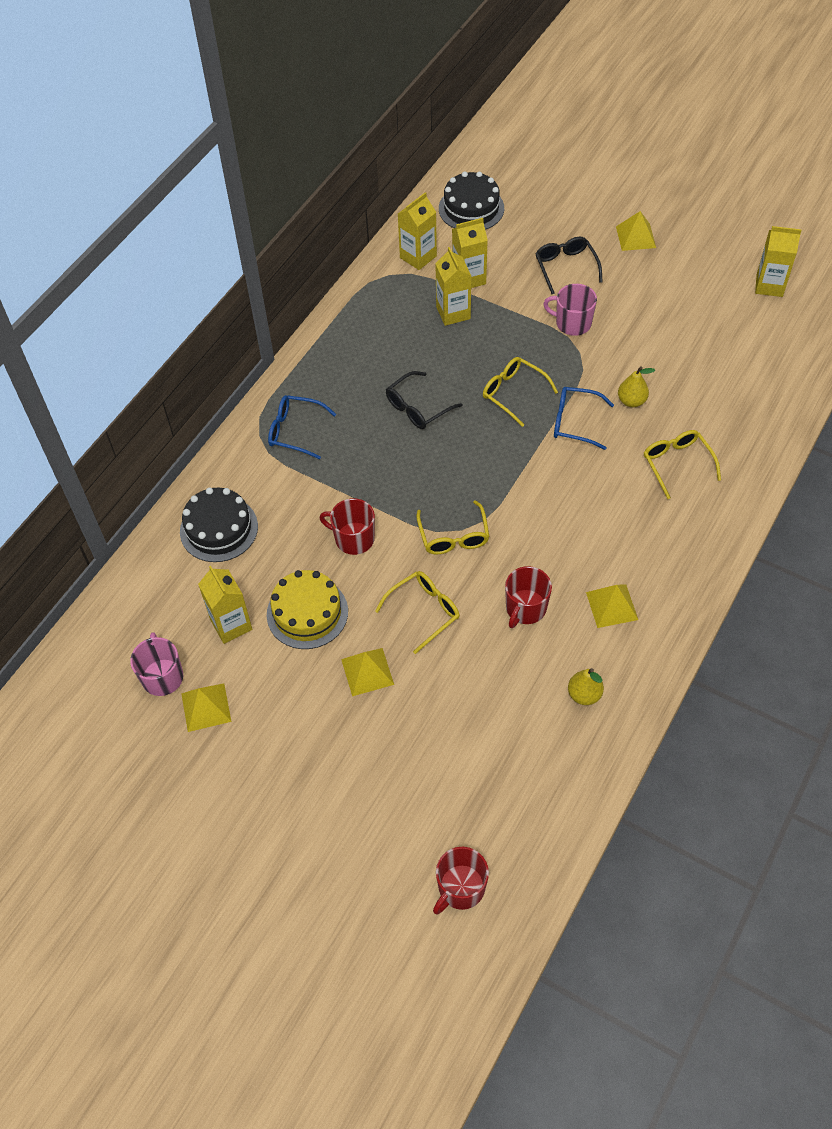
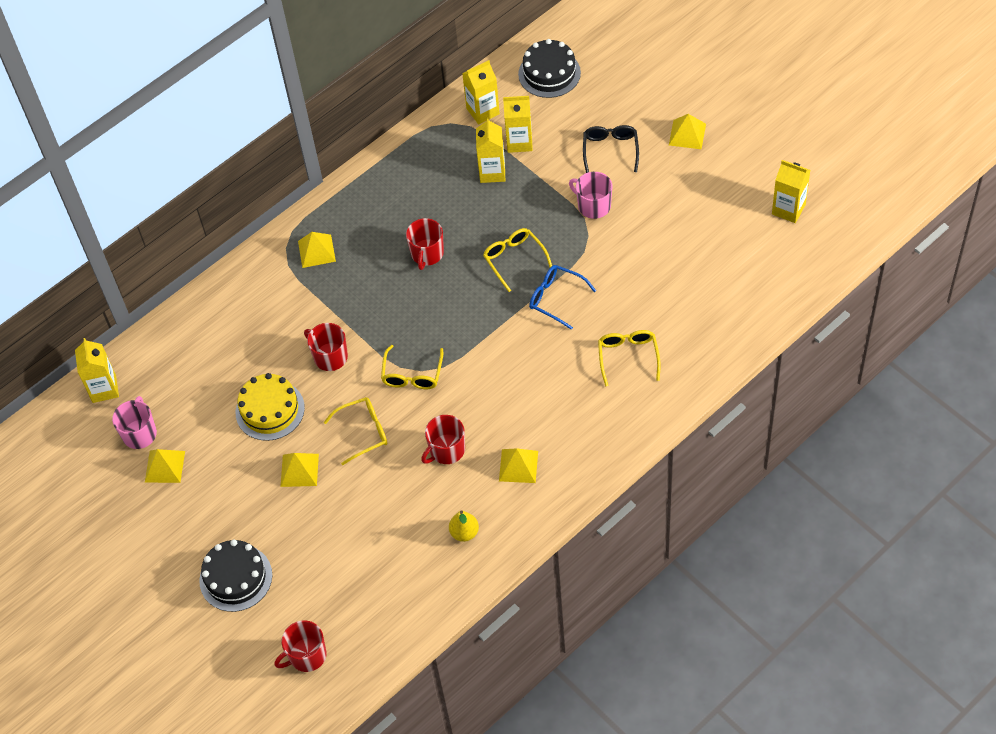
camera: 20 degrees right, 0 degrees up
black cake [180,487,258,562] -> black cake moved to [199,540,272,612]
yellow carton [198,566,252,644] -> yellow carton moved to [75,338,119,403]
blue glasses [268,395,336,459] -> yellow pyramid [298,232,336,268]
black glasses [386,371,462,429] -> red mug [406,218,444,270]
yellow pear [618,366,655,407] -> none

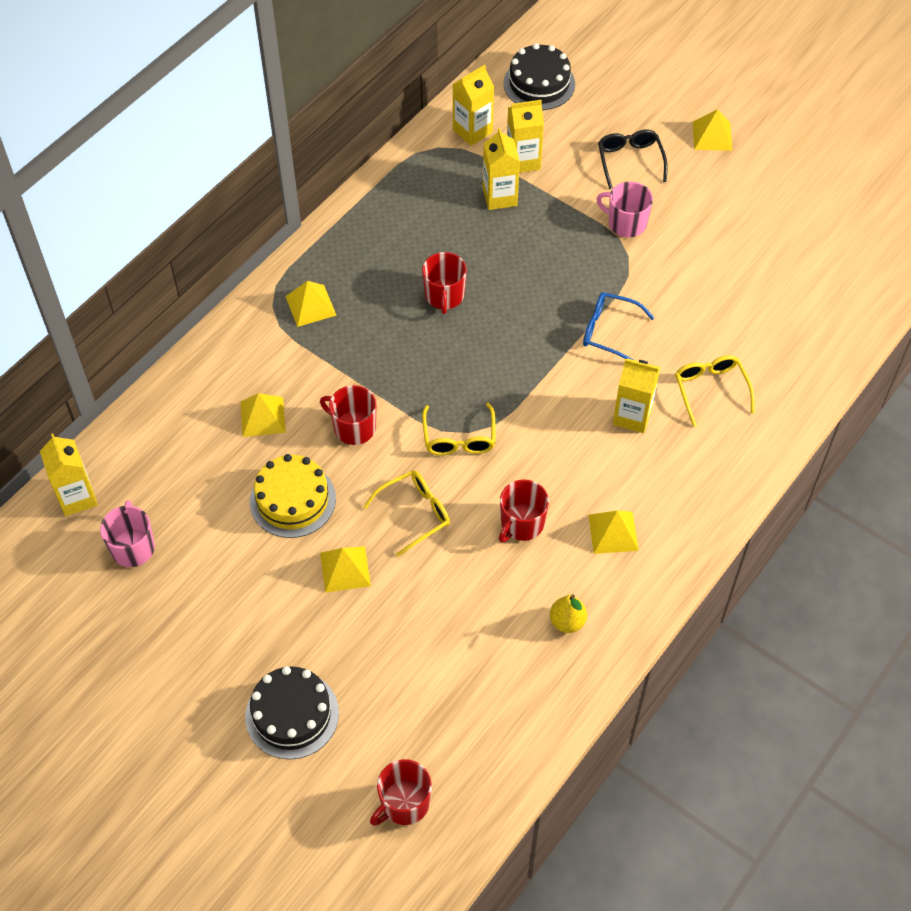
camera: 15 degrees left, 0 degrees up
yellow pyramid [145,449,185,483] -> yellow pyramid moved to [241,393,286,437]
yellow glasses [483,228,552,292] -> none
yellow carton [772,160,810,223] -> yellow carton moved to [613,359,660,433]

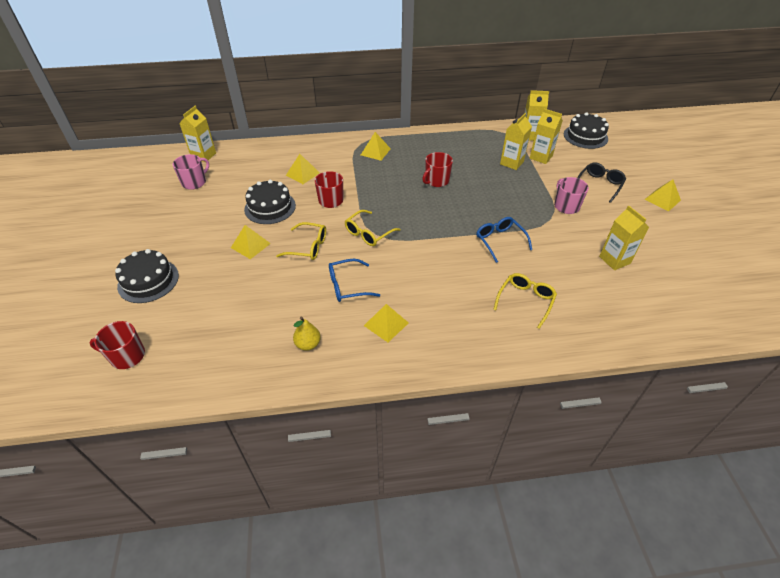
camera: 45 degrees right, 10 degrees down
yellow cake [250,454,336,538] -> black cake [244,179,296,224]
red mug [499,479,549,543] -> blue glasses [329,259,380,302]
yellow carton [613,359,660,433] -> yellow carton moved to [599,206,649,270]

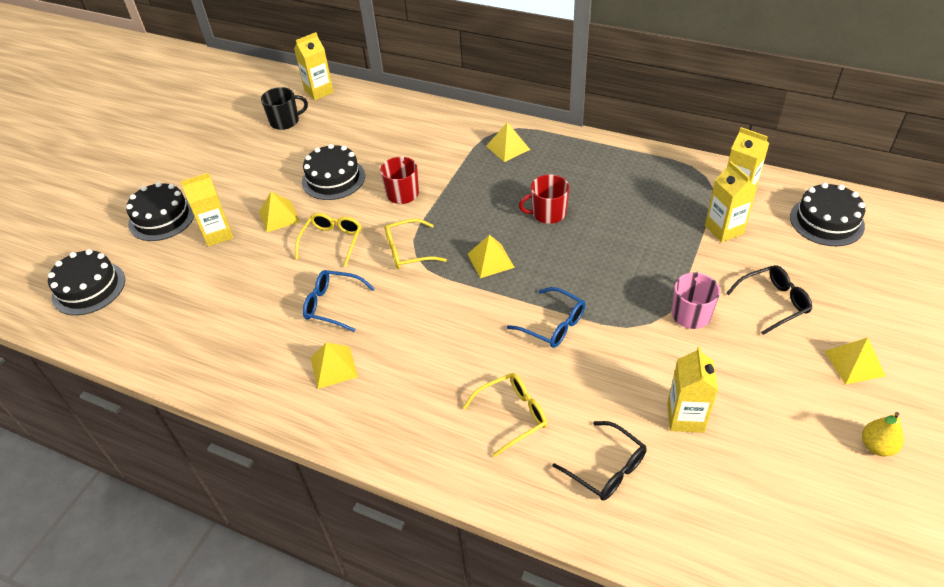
camera: 35 degrees right, 0 degrees up
red mug [89,321,145,369] -> black cake [48,249,125,315]
pink mug [173,154,209,190] -> black mug [261,87,308,130]
yellow glasses [276,222,326,260] -> yellow glasses turned 120 degrees counterclockwise [295,213,362,267]
yellow pyramid [286,154,320,184] -> yellow pyramid moved to [468,235,515,278]
yellow pear [293,317,321,351] -> yellow pear moved to [862,412,904,456]
blue glasses [476,217,532,263] -> blue glasses turned 120 degrees clockwise [507,287,585,348]
yellow carton [500,113,532,170] -> yellow carton moved to [180,173,234,246]
none -> black glasses [552,421,647,501]

